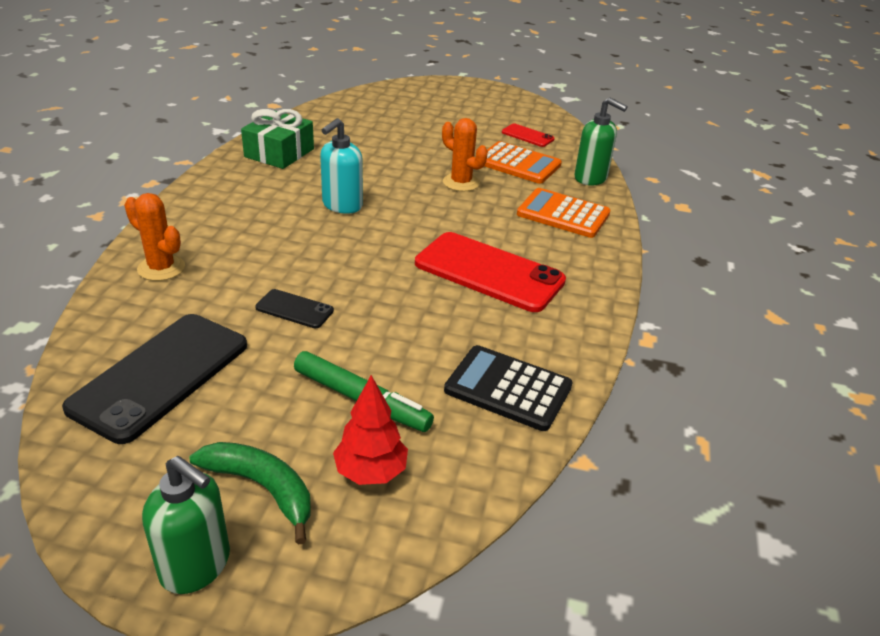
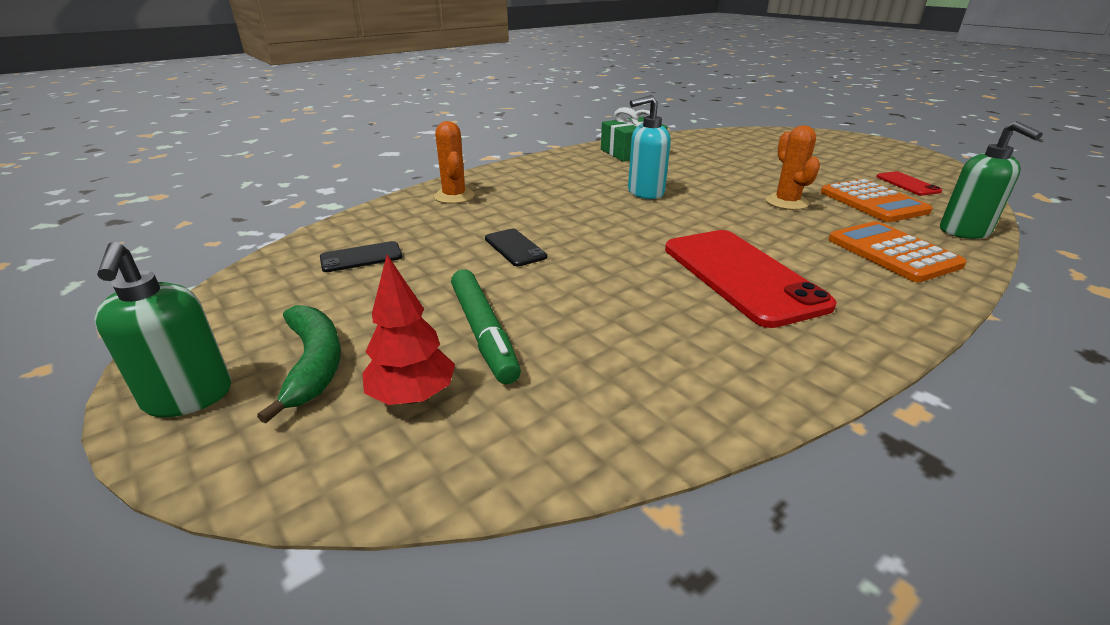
camera: 40 degrees right, 5 degrees down
black phone [62,314,247,444] -> black phone [320,241,403,272], size x0.47
black calculator [444,345,573,431] -> none

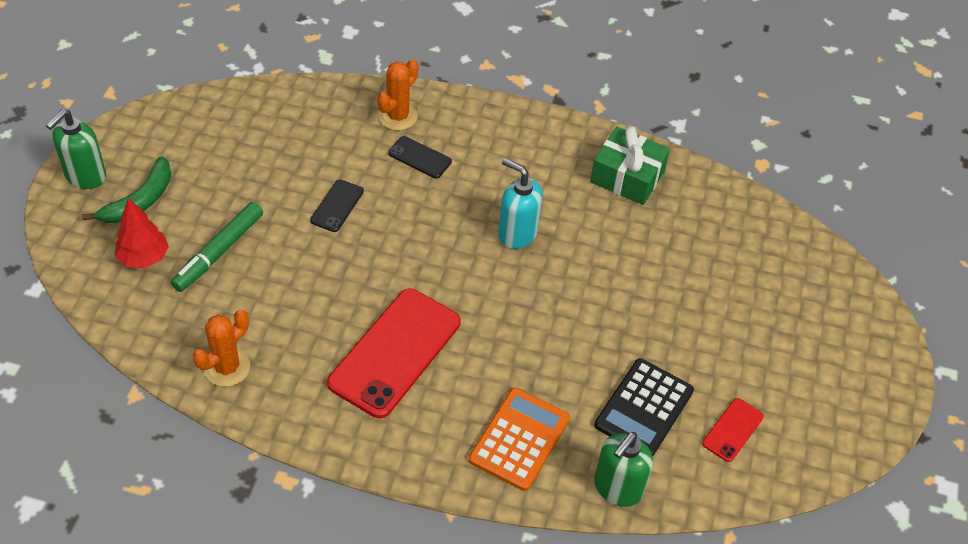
camera: 50 degrees right, 20 degrees up
black phone [320,241,403,272] -> black phone moved to [388,136,452,178]
orange cactus [766,125,820,210] -> orange cactus moved to [193,309,250,387]
orange calculator [821,179,933,222] -> black calculator [594,358,694,456]

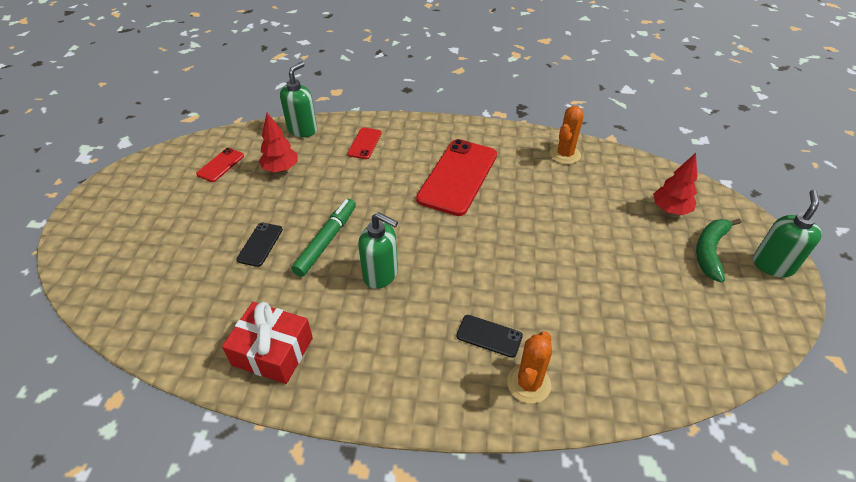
camera: 175 degrees right, 5 degrees down
green marker [171,202,263,292] -> green marker moved to [291,199,356,277]
black phone [310,179,364,232] -> black phone moved to [237,223,283,267]
orange calculator [469,388,570,491] -> red phone [347,127,382,159]
turquoise soap dispenser [498,158,543,249] -> green soap dispenser [358,212,398,289]
green gift [590,126,670,205] -> red gift [222,302,313,384]
black calculator [594,358,694,456] -> red tree [259,113,298,172]

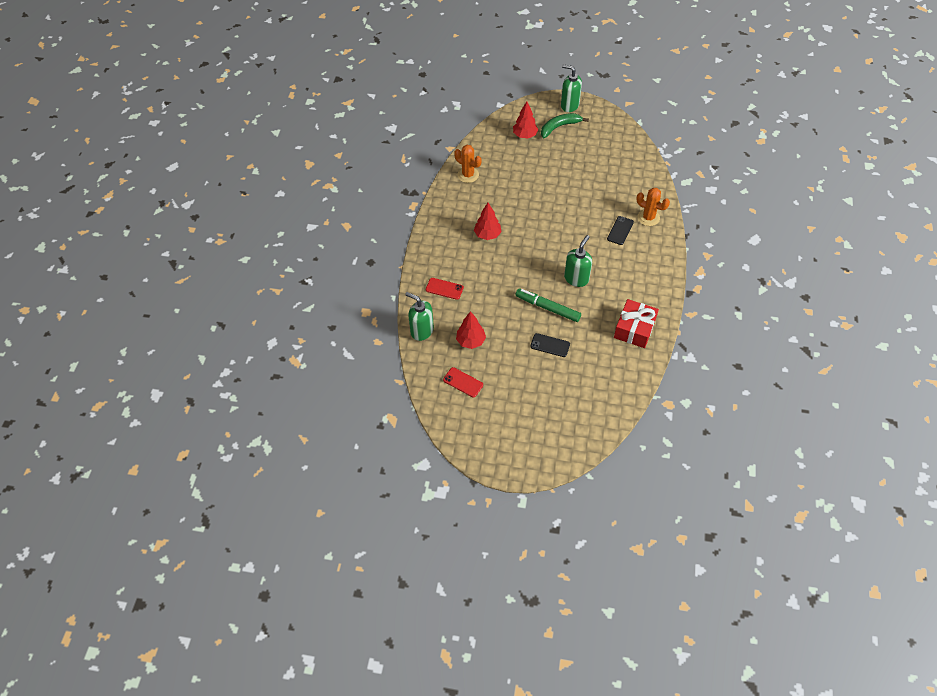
camera: 85 degrees left, 10 degrees up
red phone [416,139,497,216] -> red tree [474,203,502,240]
green banana [696,219,741,283] -> green banana turned 120 degrees clockwise [541,113,589,138]

